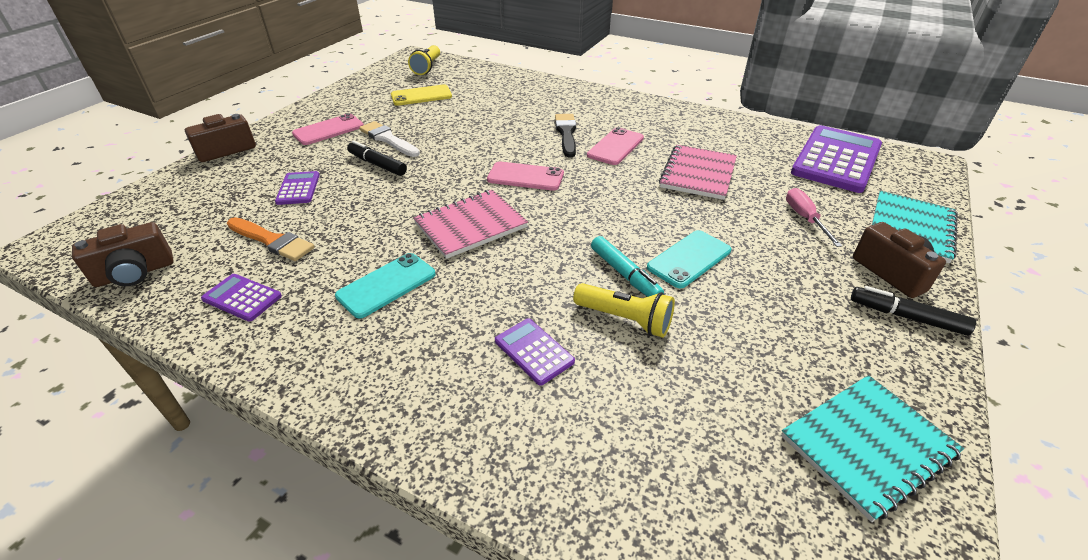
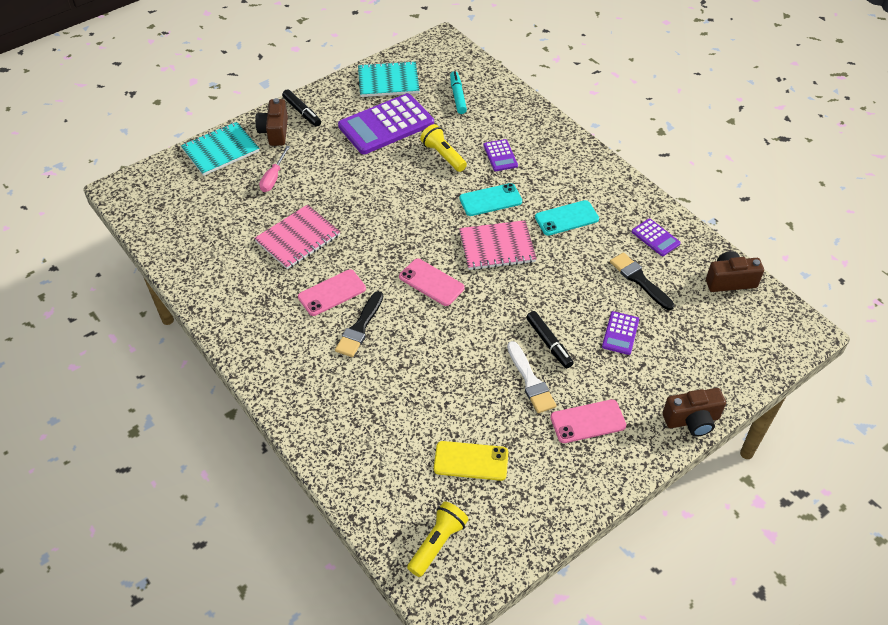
camera: 155 degrees left, 10 degrees up
orange brush [227,217,315,261] -> black brush [610,252,674,310]
turquoise marker [591,236,664,297] -> turquoise marker moved to [450,71,467,114]
turquoise phone [647,230,731,289] -> turquoise phone moved to [459,183,522,216]
purple calculator [791,125,882,193] -> purple calculator moved to [338,93,434,154]

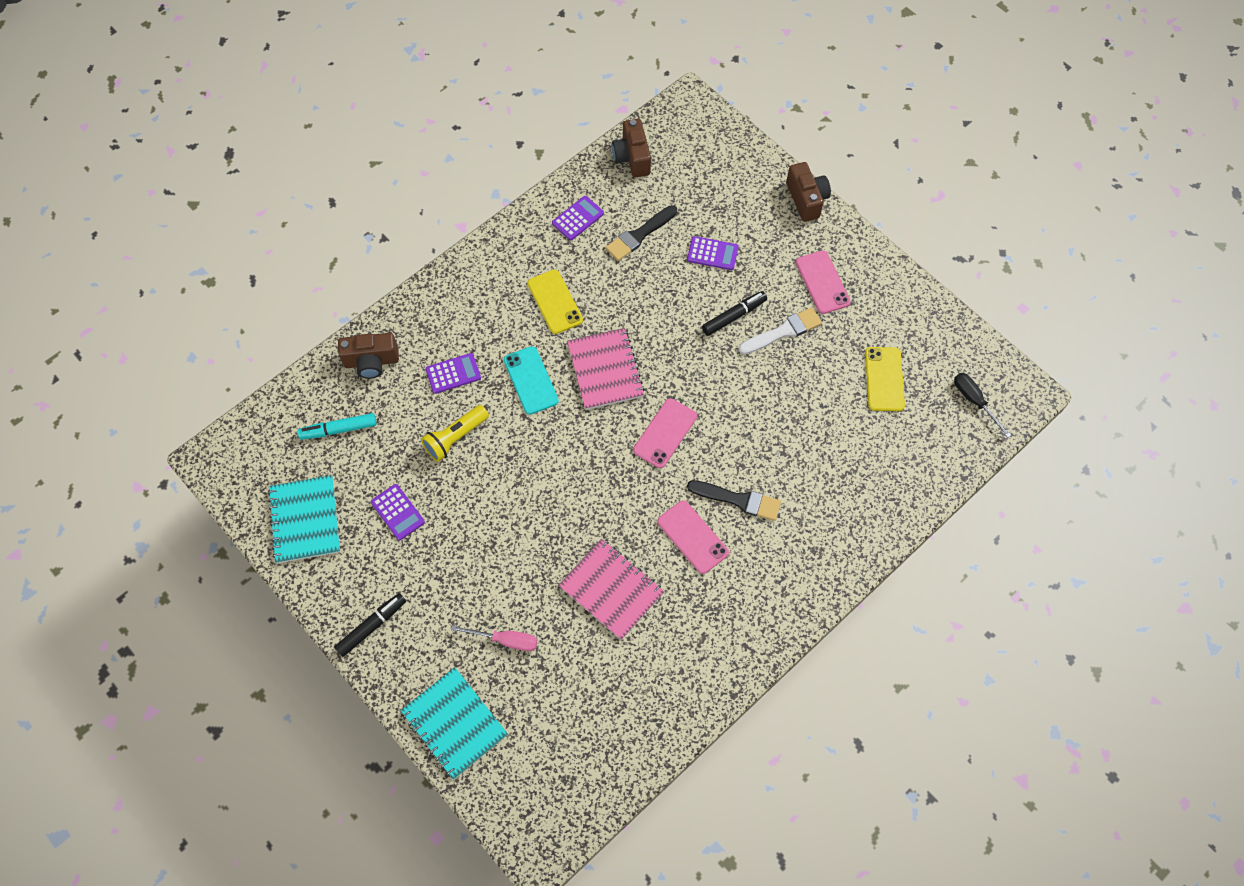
camera: 95 degrees left, 15 degrees up
brown camera [255,98,288,146] -> brown camera moved to [338,333,399,378]
purple calculator [338,93,434,154] -> purple calculator [371,484,425,540], size x0.47
yellow flashlight [407,502,469,577] -> black screwdriver [954,373,1011,438]
turquoise phone [535,200,599,236] -> yellow phone [527,270,583,334]

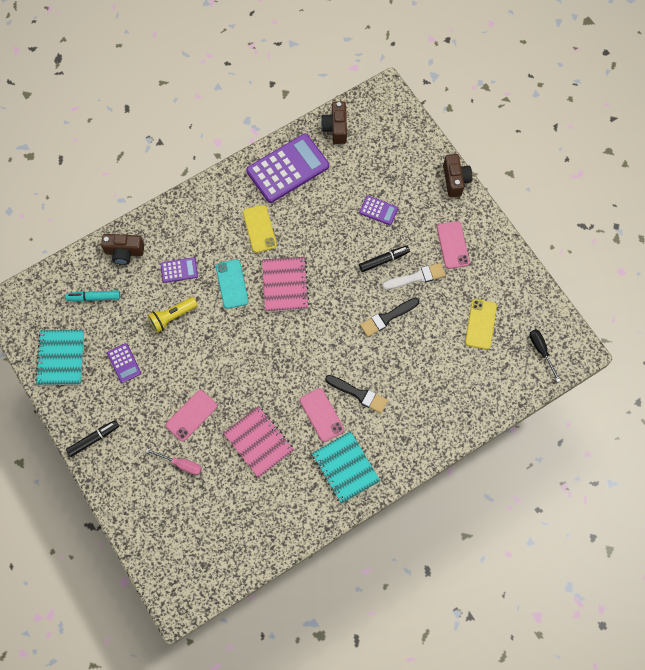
camera: 10 degrees right, 5 degrees up
turquoise notebook [401,667,508,779] -> turquoise notebook moved to [312,431,380,504]
purple calculator [552,196,604,241] -> purple calculator [246,134,329,203], size x2.15
black brush [606,205,677,261] -> black brush moved to [360,298,419,337]
pink phone [633,398,697,468] -> pink phone moved to [166,390,217,441]

